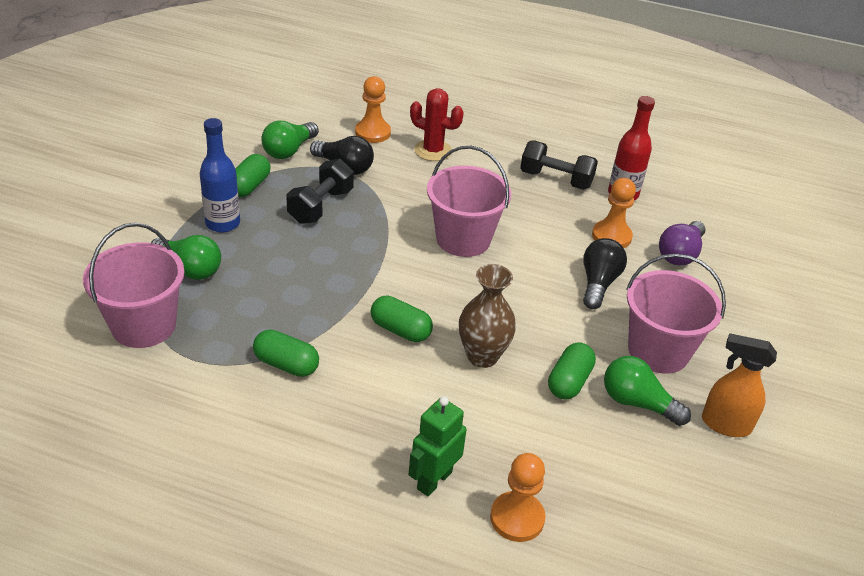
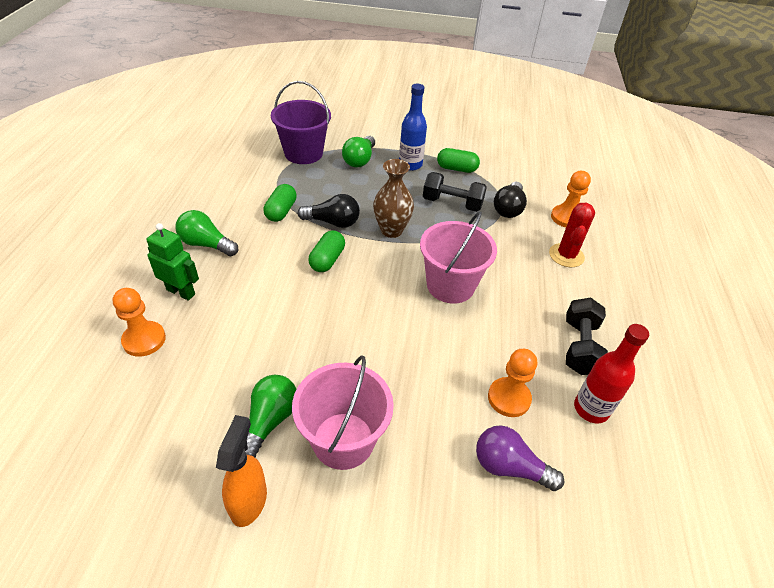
camera: 80 degrees right, 5 degrees up
pink bucket [83,223,184,348] -> purple bucket [271,81,331,164]
green light bulb [261,121,319,159] -> green light bulb moved to [176,210,239,256]
brown vase [459,264,516,368] -> brown vase moved to [373,159,414,238]
green capsule [548,342,596,399] -> none
black light bulb [583,238,627,309] -> black light bulb moved to [298,194,360,228]

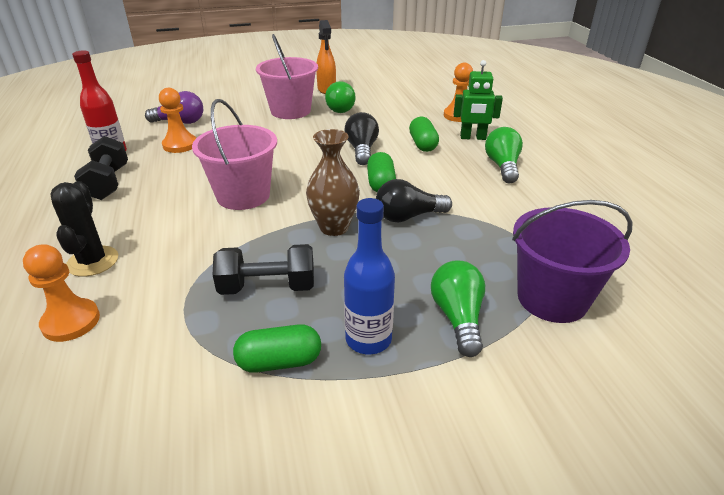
camera: 160 degrees right, 10 degrees down
green light bulb [176,210,239,256] -> green light bulb turned 90 degrees counterclockwise [485,127,523,183]
green capsule [263,184,297,222] -> green capsule moved to [409,116,439,152]
black light bulb [494,182,527,218] -> black light bulb moved to [344,112,379,165]
red cactus [549,203,595,267] -> black cactus [51,181,118,277]

